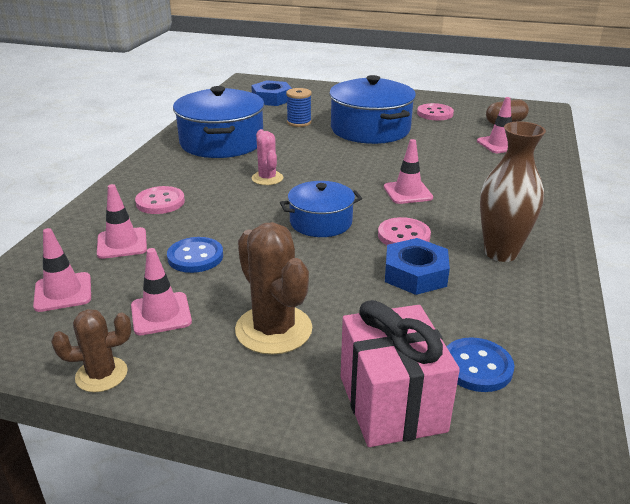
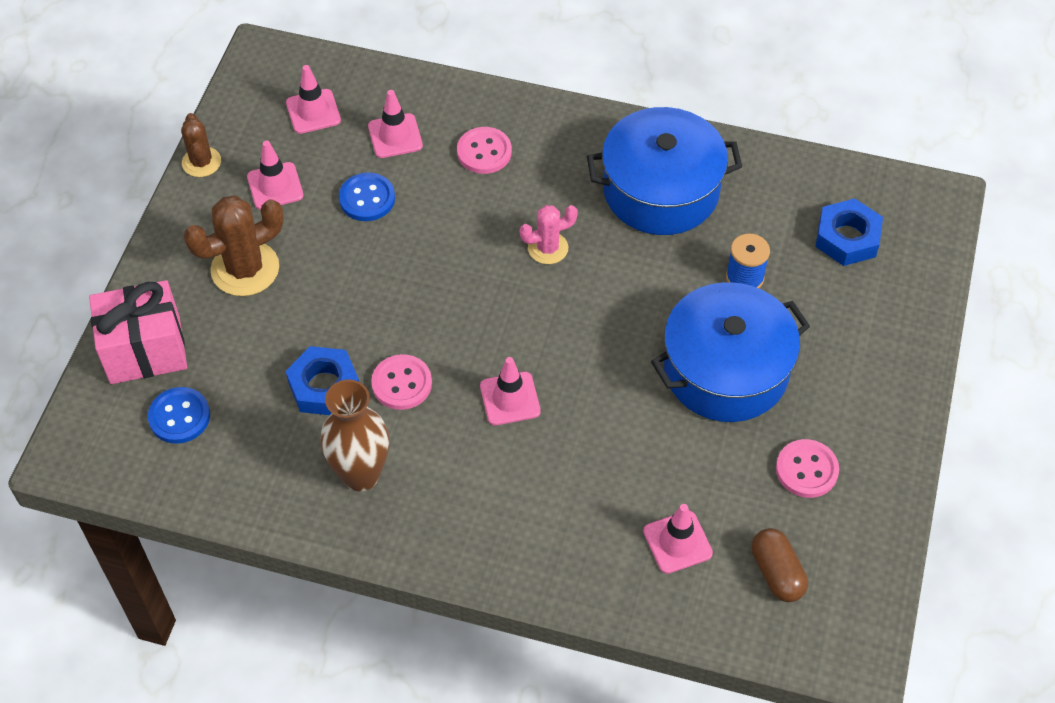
camera: 90 degrees right, 25 degrees up
blue pot [280,181,362,237] -> none

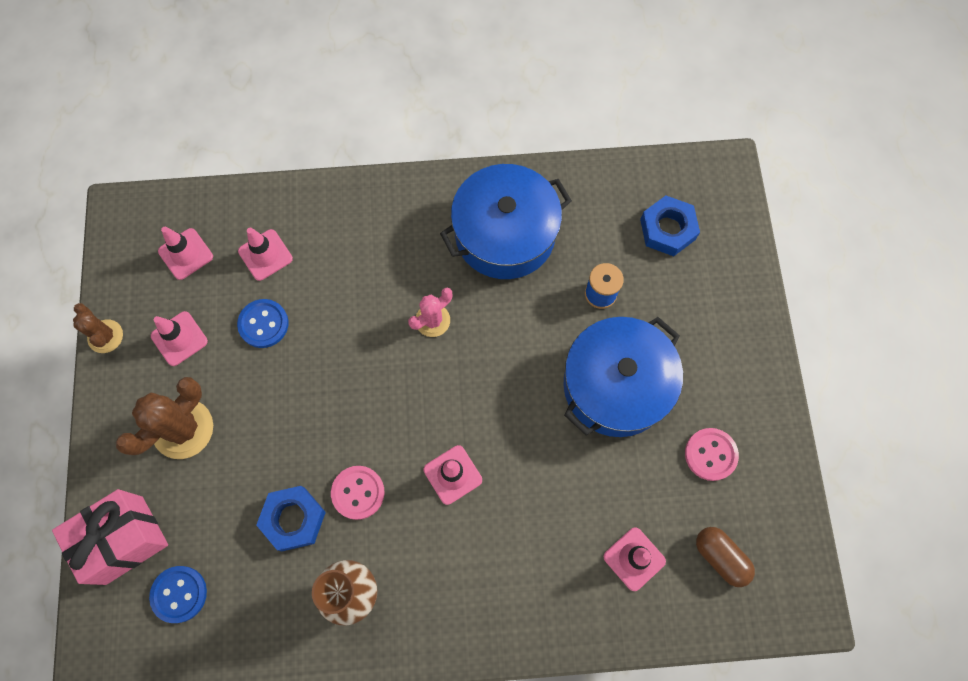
camera: 20 degrees left, 15 degrees up
pink button [457,127,512,174] -> none

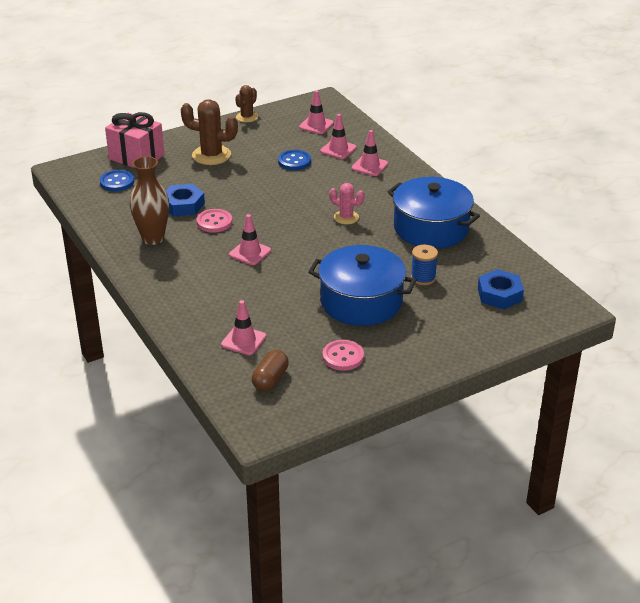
camera: 65 degrees right, 35 degrees down
pink traffic cone [151,311,208,366] -> pink traffic cone moved to [352,130,388,176]

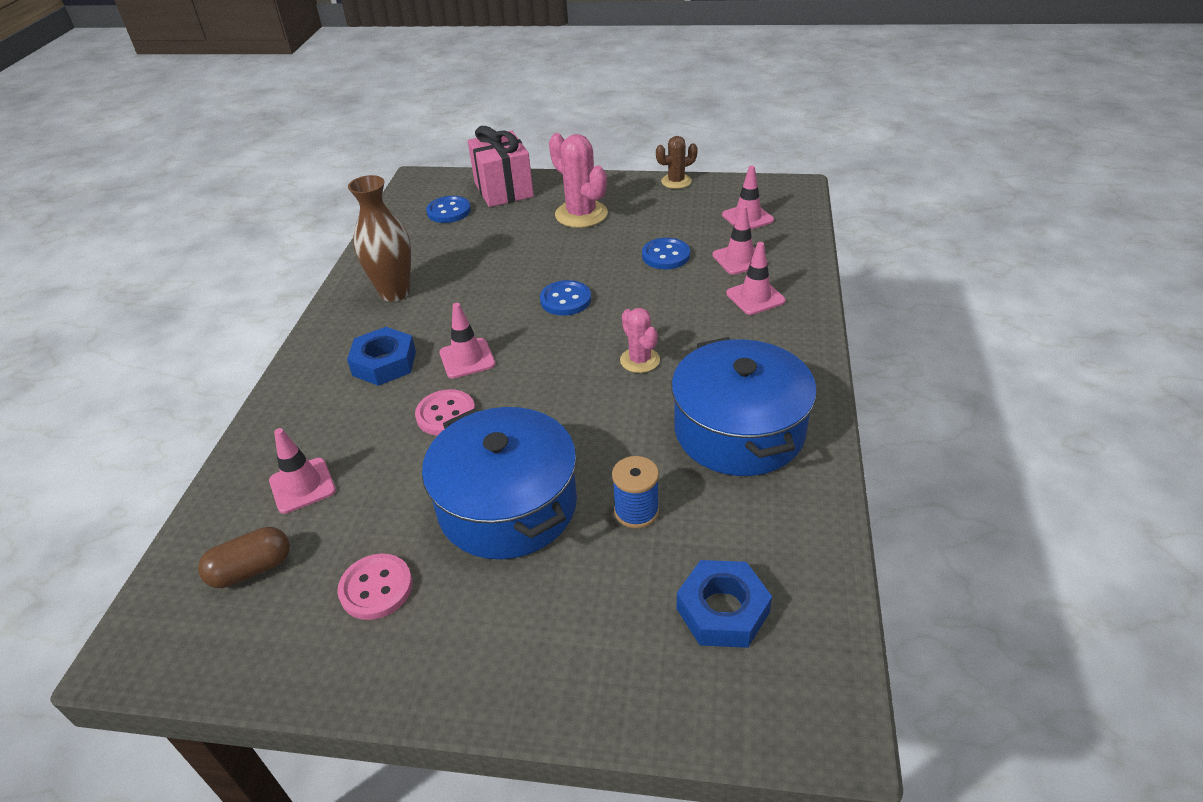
camera: 40 degrees right, 5 degrees up
blue nut [166,184,205,216] -> blue nut moved to [347,327,416,386]
brown cactus [181,99,238,165] -> pink cactus [549,133,608,228]
pink button [196,209,232,233] -> pink button moved to [415,389,475,436]
none -> blue button [540,280,591,316]

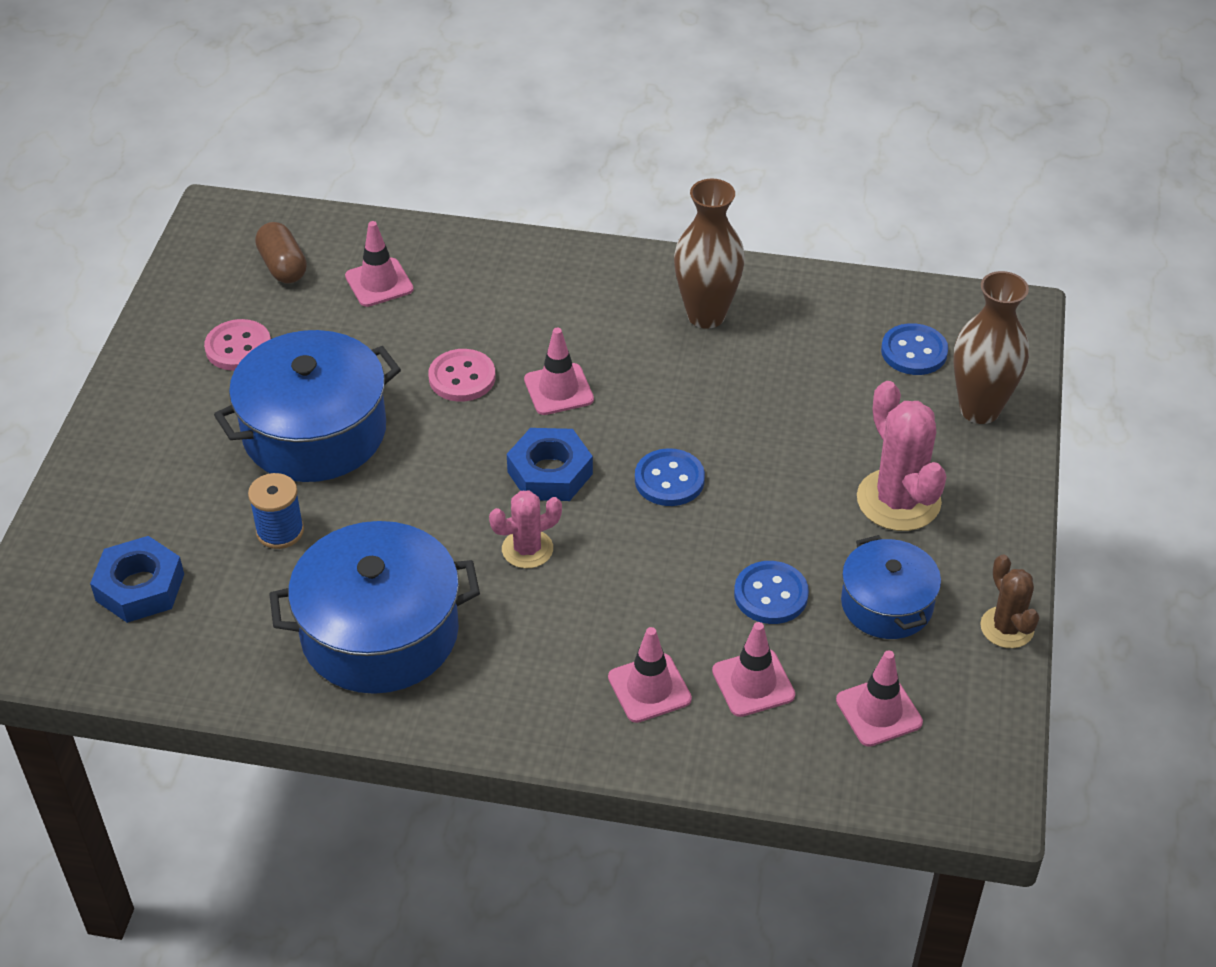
camera: 90 degrees right, 5 degrees up
blue nut [347,327,416,386] -> blue nut moved to [507,428,593,501]
pink gift [468,126,534,207] -> brown vase [953,271,1029,424]
pink cactus [549,133,608,228] -> pink cactus turned 75 degrees counterclockwise [857,381,946,531]
none -> blue pot [841,535,941,639]

